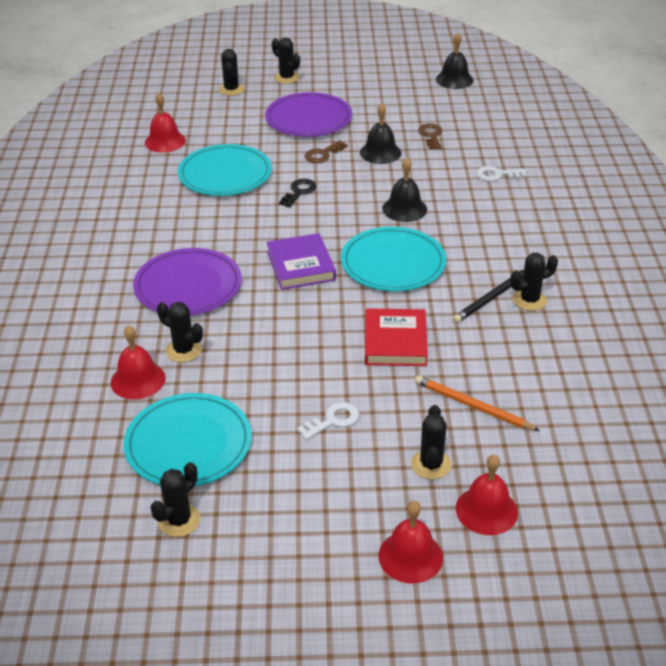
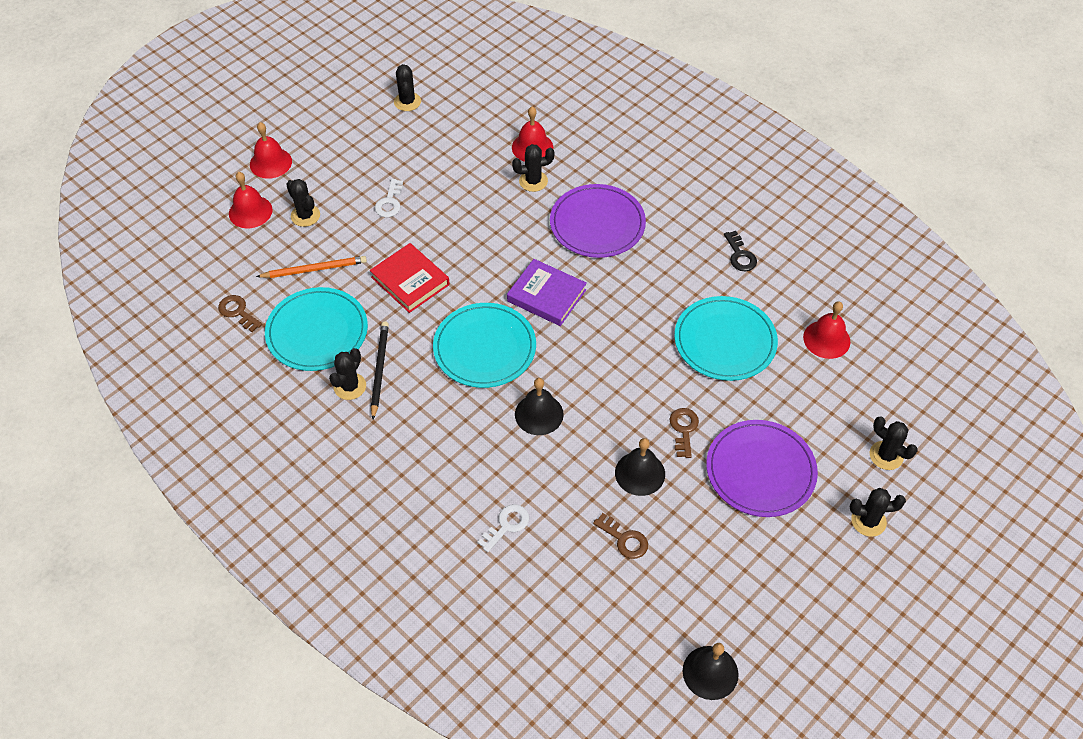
camera: 135 degrees right, 15 degrees up
turquoise plate [123,393,252,486] -> turquoise plate moved to [265,287,368,371]
black key [279,179,316,208] -> black key moved to [724,231,757,271]
none -> brown key [218,295,262,332]

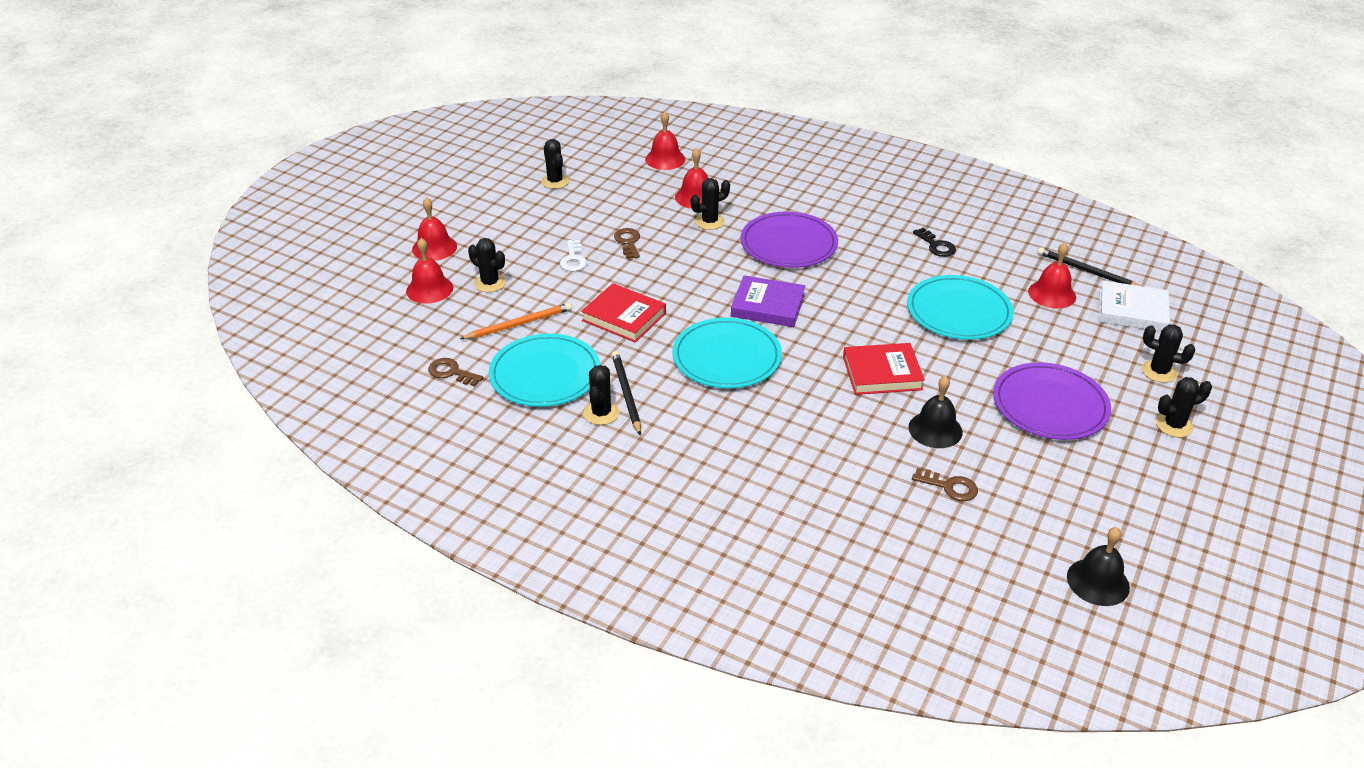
camera: 15 degrees left, 15 degrees down
white key [477,504,529,552] -> none
black bell [515,378,564,435] -> none
brown key [670,408,699,458] -> brown key moved to [614,228,640,259]
none -> red bell [645,111,686,170]
none -> red book [843,343,925,395]
none -> black pencil [1037,247,1141,286]
none -> white book [1099,280,1170,332]

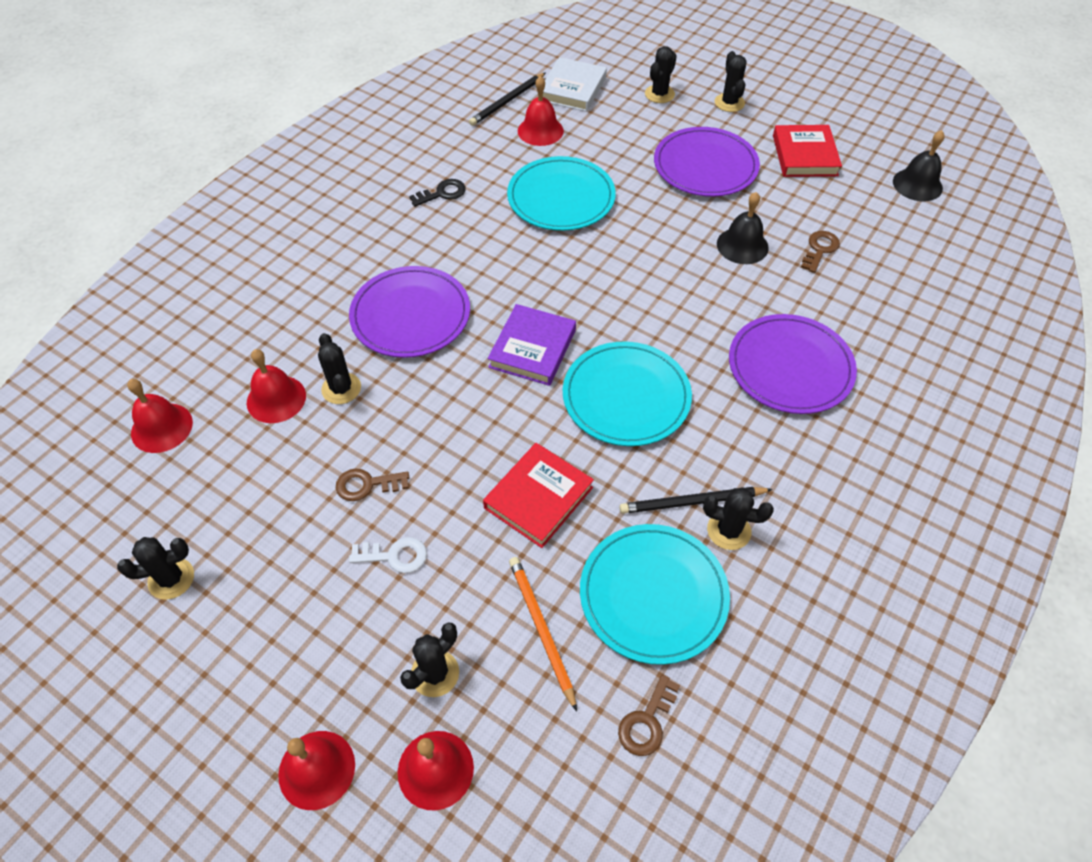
camera: 85 degrees left, 15 degrees up
red book [843,343,925,395] -> red book moved to [773,125,842,177]
none -> purple plate [729,314,857,414]

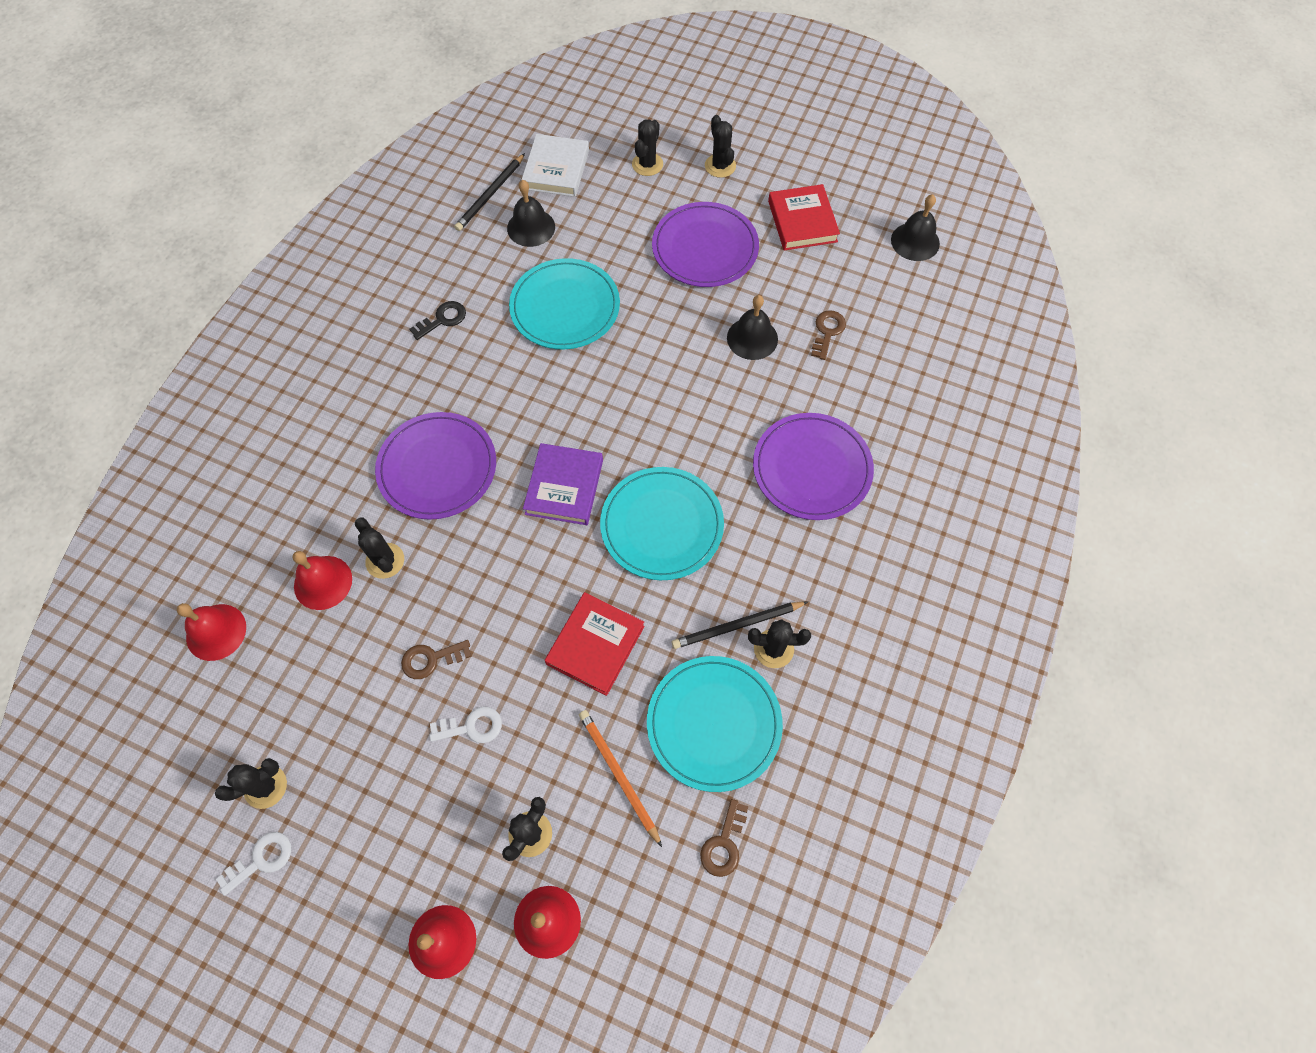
camera: 10 degrees left, 10 degrees up
red bell [518,76,564,146] -> black bell [507,180,555,247]
none -> white key [216,832,291,896]

